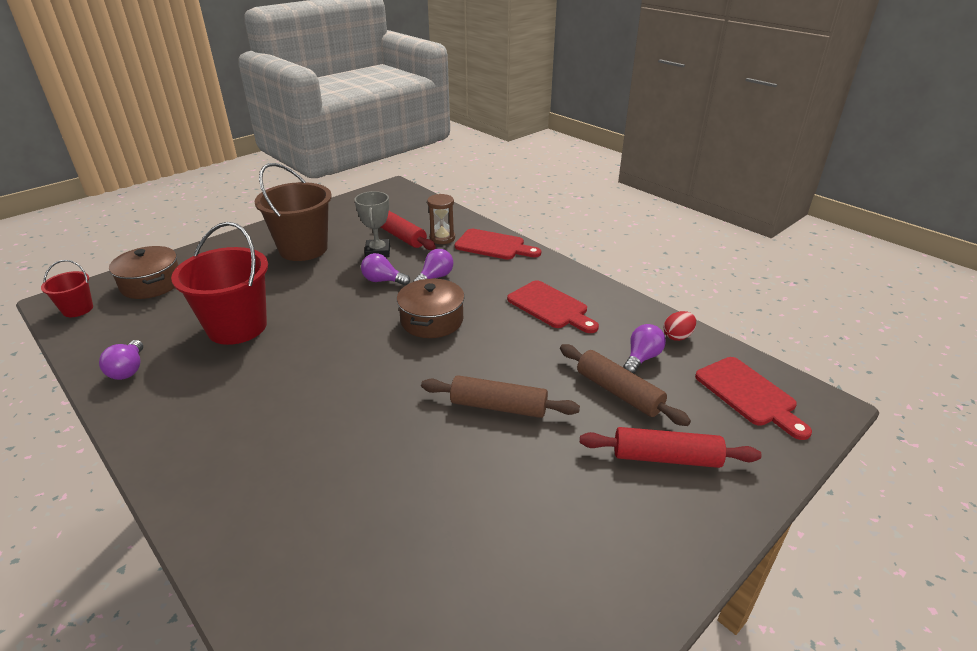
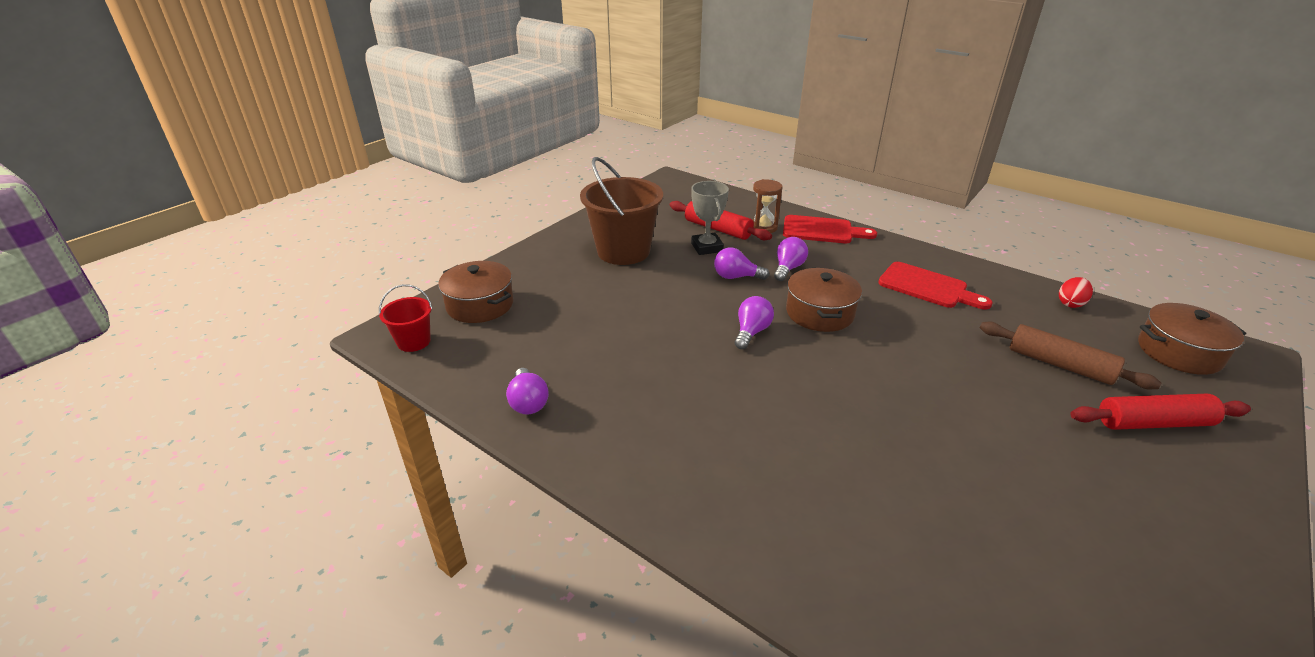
camera: 10 degrees left, 0 degrees up
red bucket [171,222,268,345] -> none
brown rolling pin [421,375,580,418] -> none
purple light bulb [623,324,666,374] -> purple light bulb moved to [735,296,774,349]
red cutting board [695,357,812,440] -> brown pot [1138,303,1246,375]

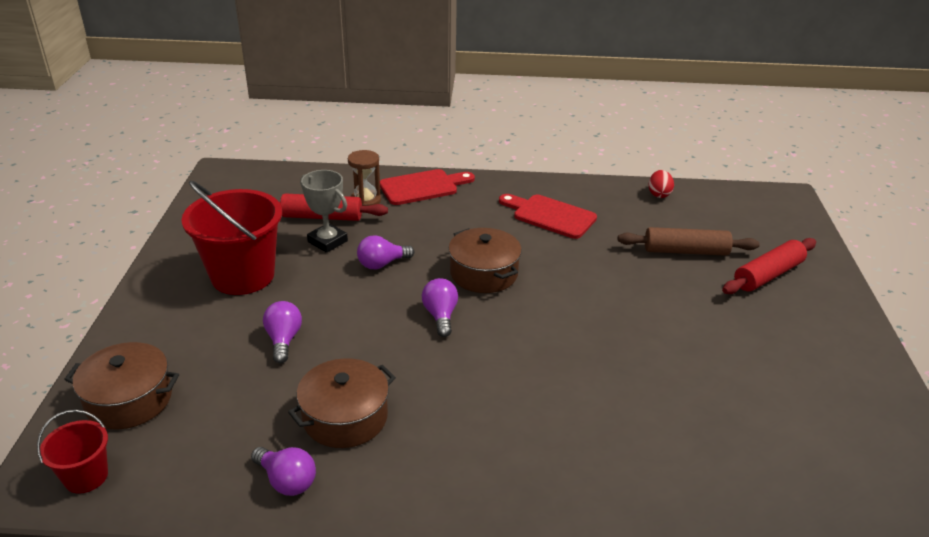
camera: 35 degrees left, 0 degrees up
brown bucket [580,157,663,265] -> red bucket [181,181,282,295]
purple light bulb [774,237,808,281] -> purple light bulb moved to [263,301,302,363]
red cutting board [878,262,993,310] -> red cutting board turned 150 degrees counterclockwise [499,194,597,239]
brown pot [1138,303,1246,375] -> brown pot moved to [288,358,396,448]

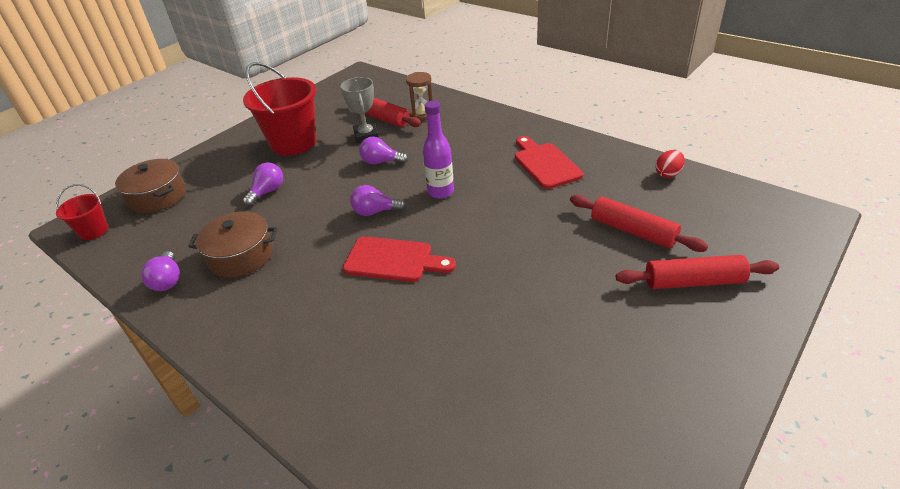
camera: 40 degrees right, 5 degrees up
red cutting board [380,169,475,205] -> red cutting board moved to [343,236,456,282]
purple light bulb [422,278,458,337] -> purple light bulb turned 120 degrees counterclockwise [350,185,406,216]
brown pot [448,228,522,293] -> purple bottle [423,101,454,199]
brown rolling pin [617,227,760,256] -> red rolling pin [570,195,708,252]

